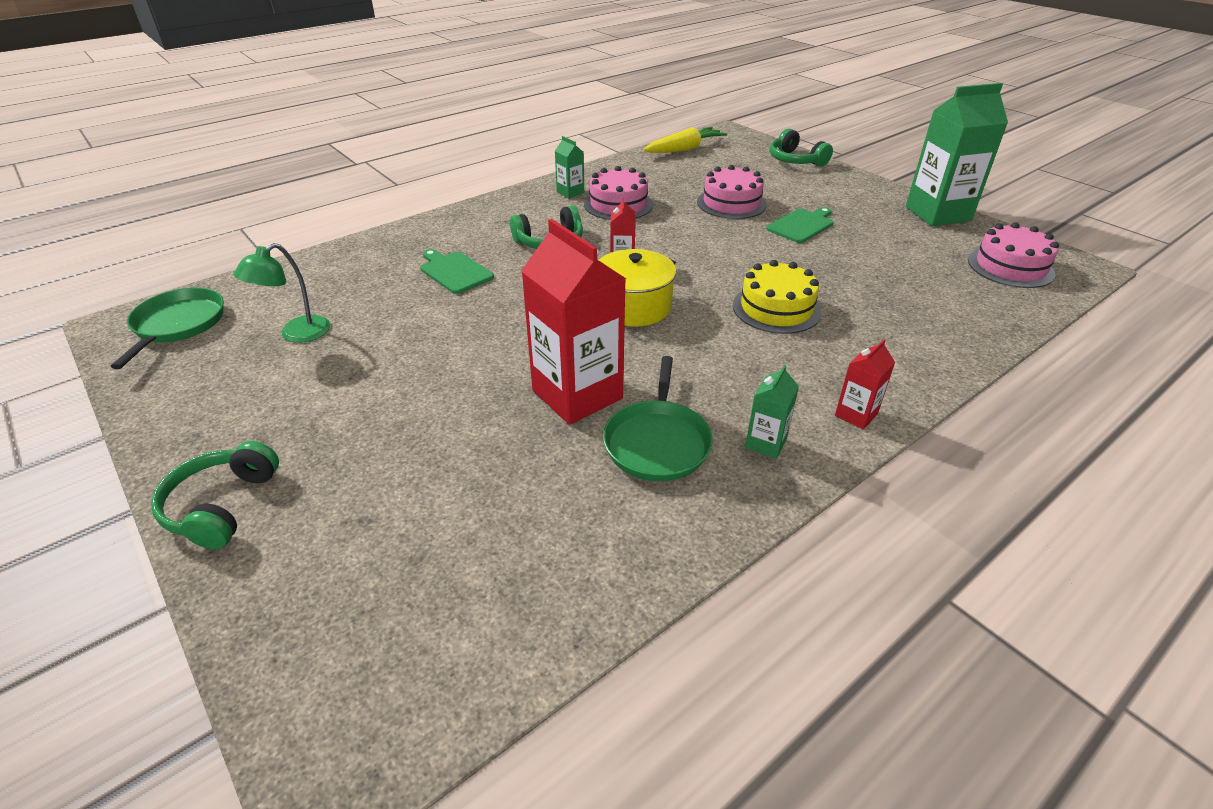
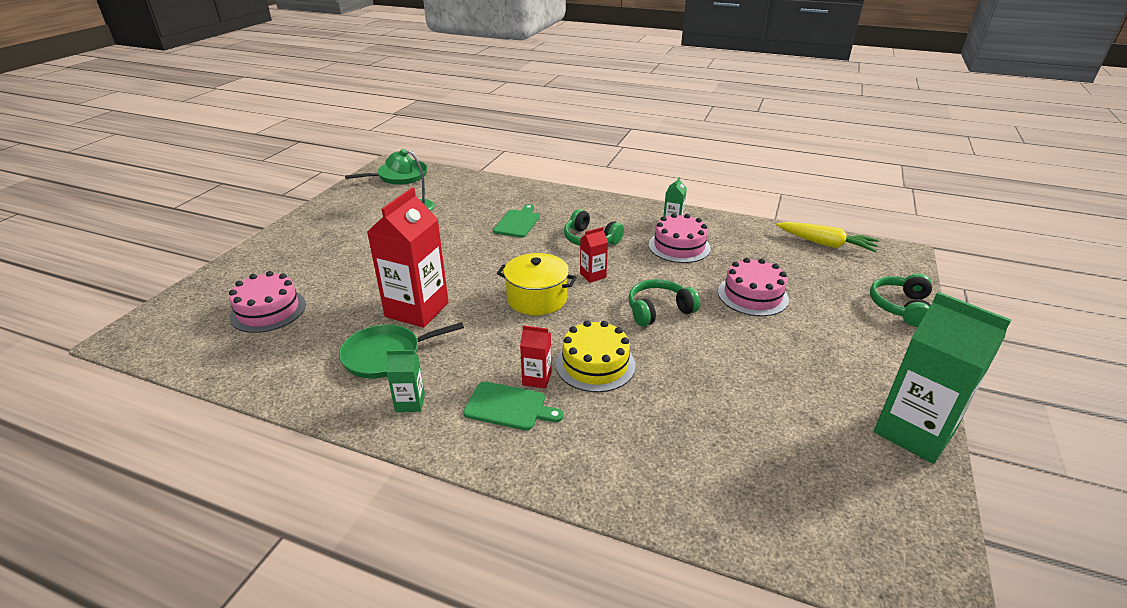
camera: 60 degrees right, 5 degrees down
green headphones [151,441,279,549] -> green headphones moved to [628,279,700,326]
green cutting board [766,207,834,243] -> green cutting board moved to [463,381,563,430]
red carton [835,339,895,429] -> red carton moved to [520,325,552,389]
pink cake [968,222,1059,288] -> pink cake moved to [229,271,306,333]

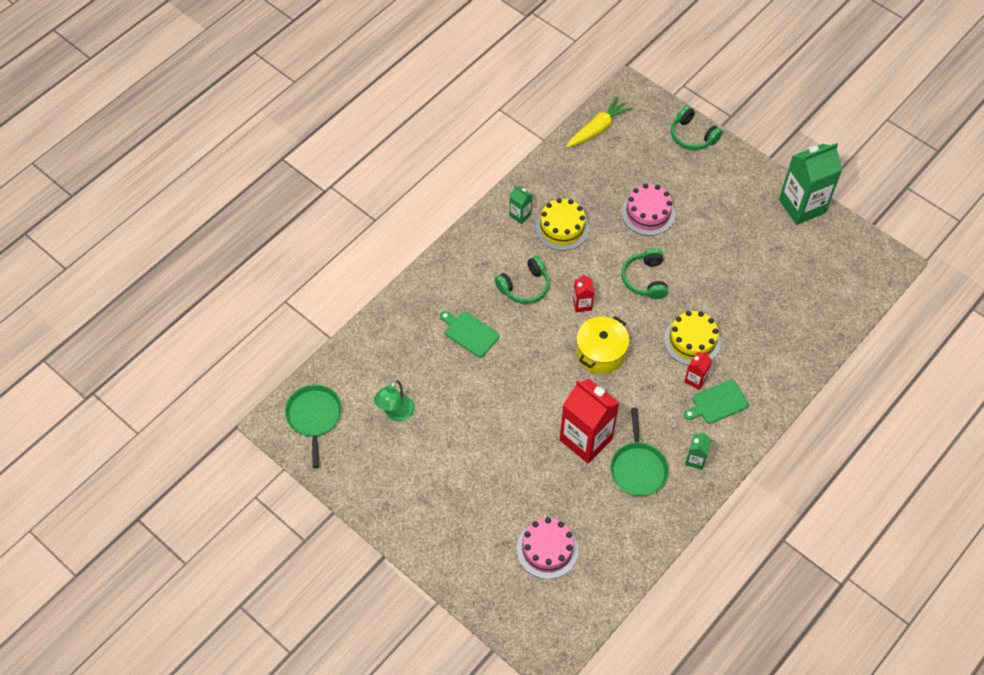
camera: 70 degrees left, 25 degrees up
green cutting board [463,381,563,430] -> green cutting board turned 150 degrees counterclockwise [684,379,749,424]
pink cake [649,213,711,263] -> yellow cake [535,198,589,251]

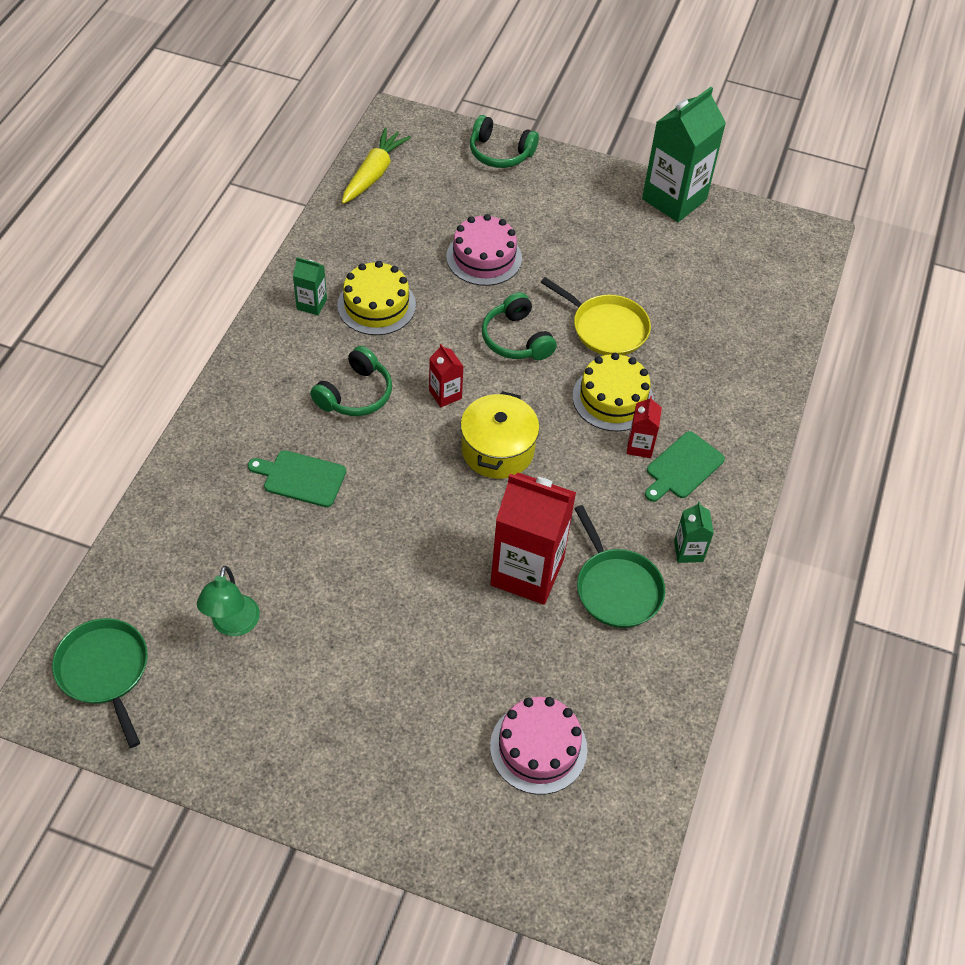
camera: 25 degrees left, 5 degrees down
none -> yellow pan [541,277,651,355]

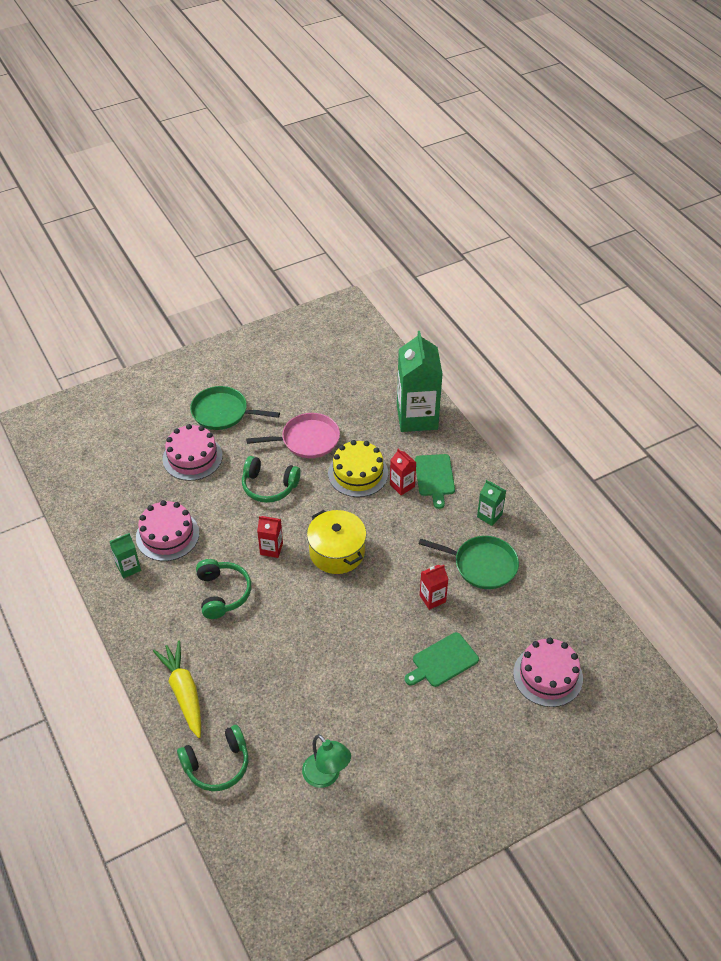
camera: 45 degrees left, 5 degrees down
green pan [52,618,148,748] -> green pan moved to [190,386,280,430]
green cutting board [248,450,346,507] -> green cutting board moved to [405,632,479,687]
yellow cake [337,261,416,335] -> pink cake [136,500,199,561]
yellow carrot [342,128,411,204] -> yellow carrot moved to [153,640,201,738]
green headphones [470,115,539,168] -> green headphones moved to [177,725,248,791]
red carton [490,473,576,605] -> red carton [420,565,448,610], size x0.46
yellow pan [541,277,651,355] -> pink pan [246,413,340,458]
green carton [642,87,726,222] -> green carton moved to [397,331,443,432]

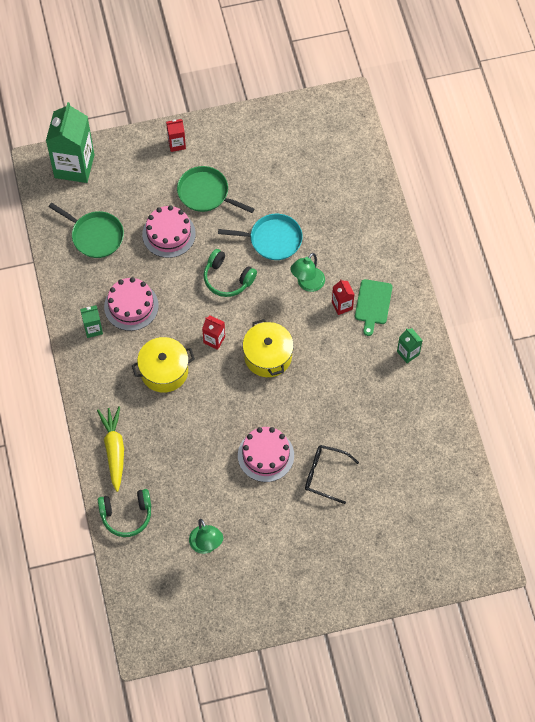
camera: 15 degrees right, 15 degrees up
green headphones [196,559,251,619] -> yellow pot [132,337,195,393]
pink pan [246,413,340,458] -> turquoise pan [218,214,303,260]
yellow cake [328,440,388,497] -> green lamp [291,253,325,292]
green carton [397,331,443,432] -> green carton moved to [46,102,94,183]
green cutting board [405,632,479,687] -> black glasses [305,445,359,504]
green pan [419,536,519,589] -> green pan moved to [49,203,124,258]
red carton [420,565,448,610] -> red carton moved to [166,119,186,152]
pink cake [513,638,583,707] -> pink cake moved to [238,427,294,482]

